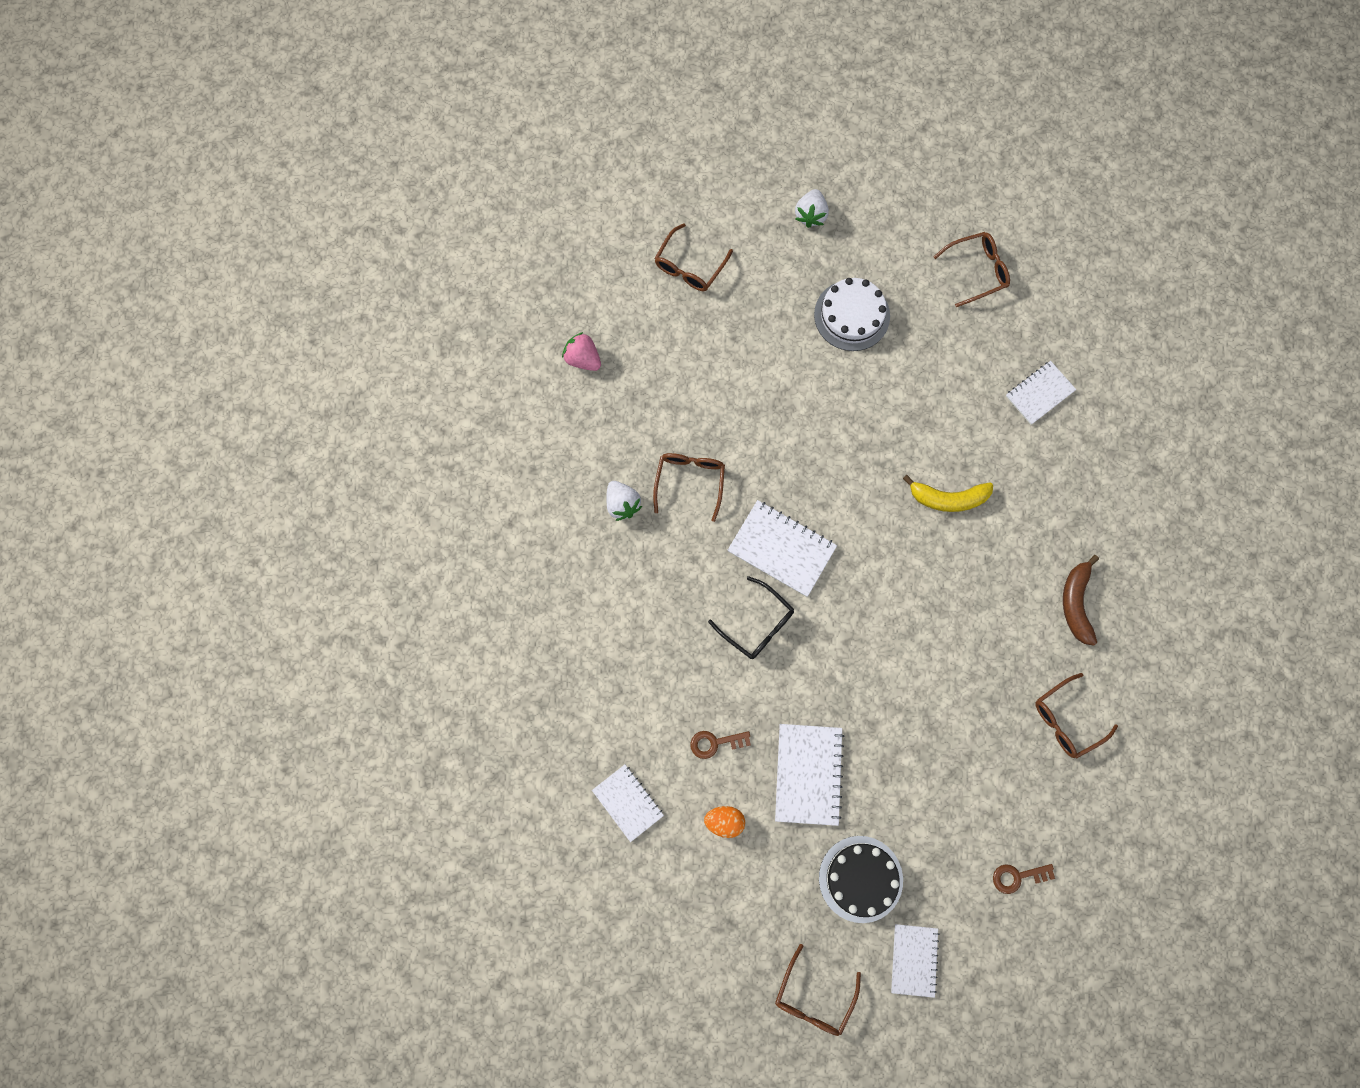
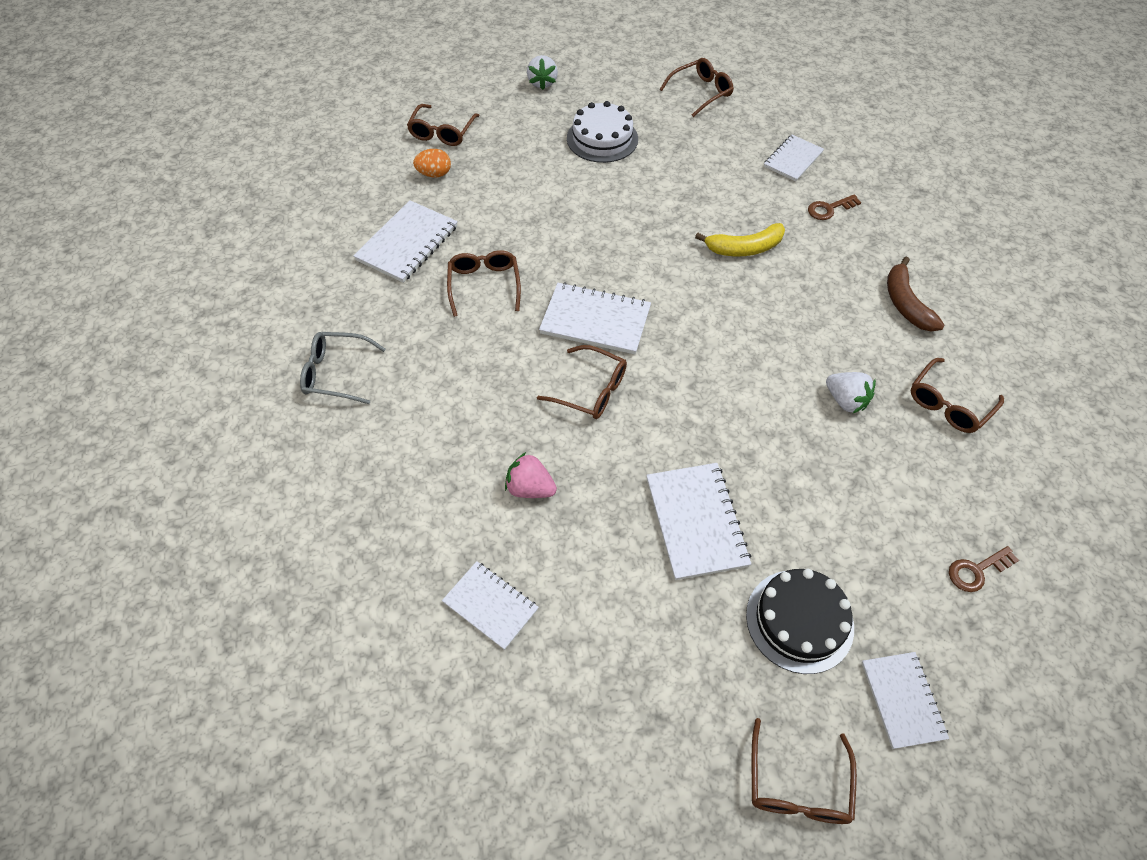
camera: 15 degrees left, 20 degrees down
pink strawberry [562,332,601,371] -> pink strawberry moved to [505,452,557,498]
white strawberry [606,481,642,521] -> white strawberry moved to [826,372,876,413]
brown key [690,731,751,759] -> brown key moved to [808,194,861,220]
orange egg [704,806,745,838] -> orange egg moved to [413,149,451,177]
black glasses [708,576,794,659] -> brown glasses [537,345,627,419]
none -> grey glasses [300,332,386,404]
none -> white notebook [353,200,458,283]

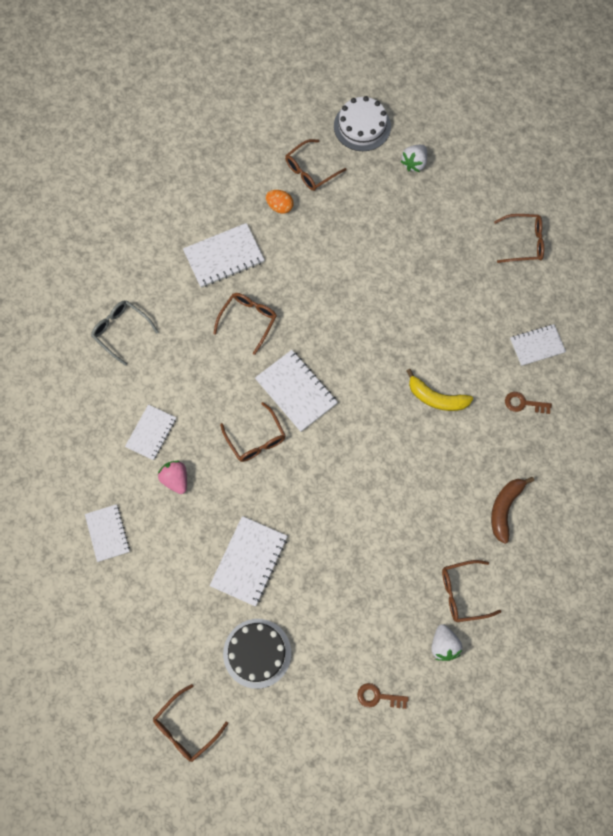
camera: 35 degrees right, 15 degrees up
white cake [567,101,638,163] -> white cake moved to [334,96,391,151]
white strawberry [826,372,876,413] -> white strawberry moved to [431,624,462,661]
white notebook [862,652,949,749] -> white notebook moved to [125,404,176,460]

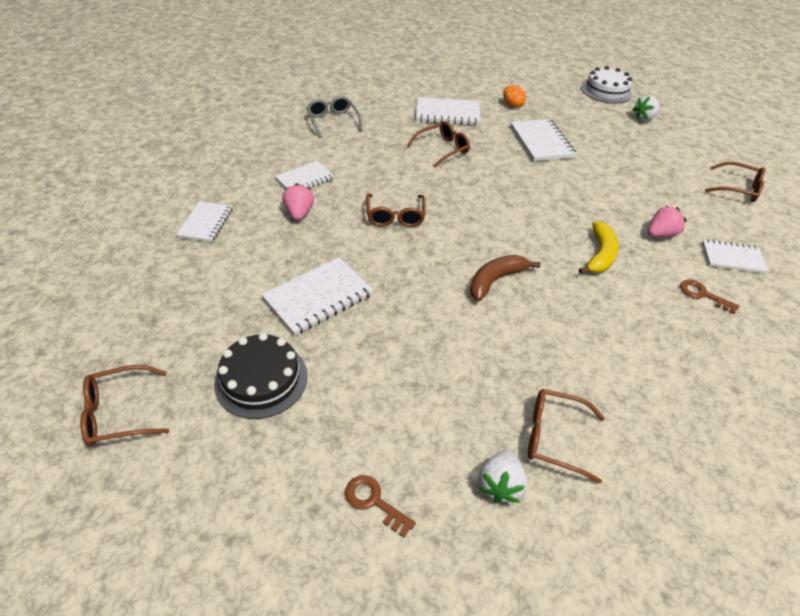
camera: 25 degrees right, 25 degrees down
white notebook [255,350,338,432] -> white notebook moved to [511,119,576,161]
brown glasses [285,139,347,191] -> none
yellow banana [407,369,473,411] -> yellow banana turned 120 degrees counterclockwise [579,222,619,274]
brown banana [491,477,534,544] -> brown banana moved to [470,255,541,301]
none -> pink strawberry [648,206,687,237]

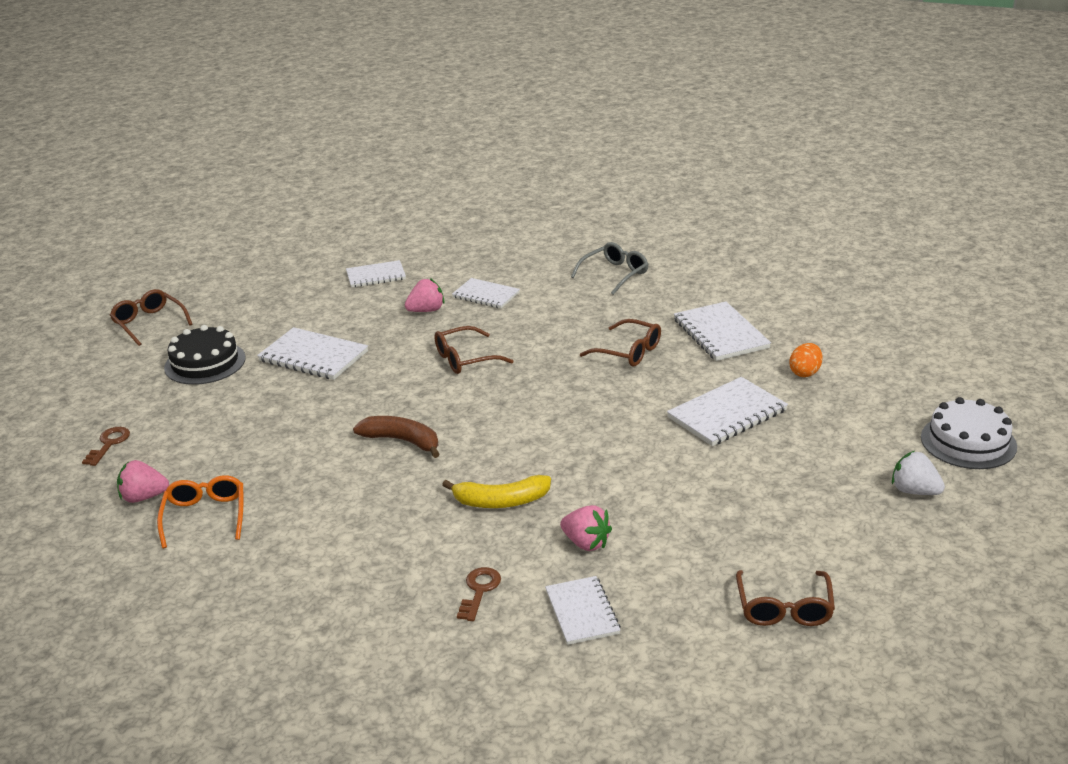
camera: 70 degrees right, 15 degrees down
white strawberry [479,450,528,503] -> pink strawberry [117,460,169,503]
brown glasses [528,389,605,483] -> orange glasses [157,475,243,548]

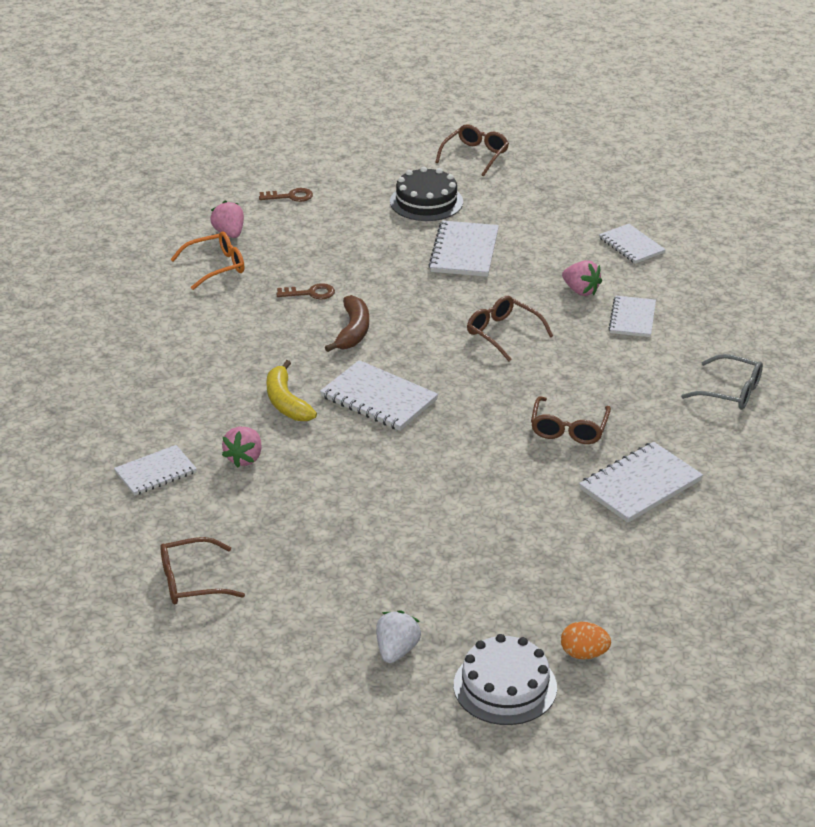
camera: 70 degrees right, 5 degrees up
brown key [457,567,501,621] -> brown key moved to [276,283,335,299]
white notebook [667,377,788,446] -> white notebook moved to [320,360,438,431]
orange egg [789,343,822,377] -> orange egg moved to [561,622,611,659]

